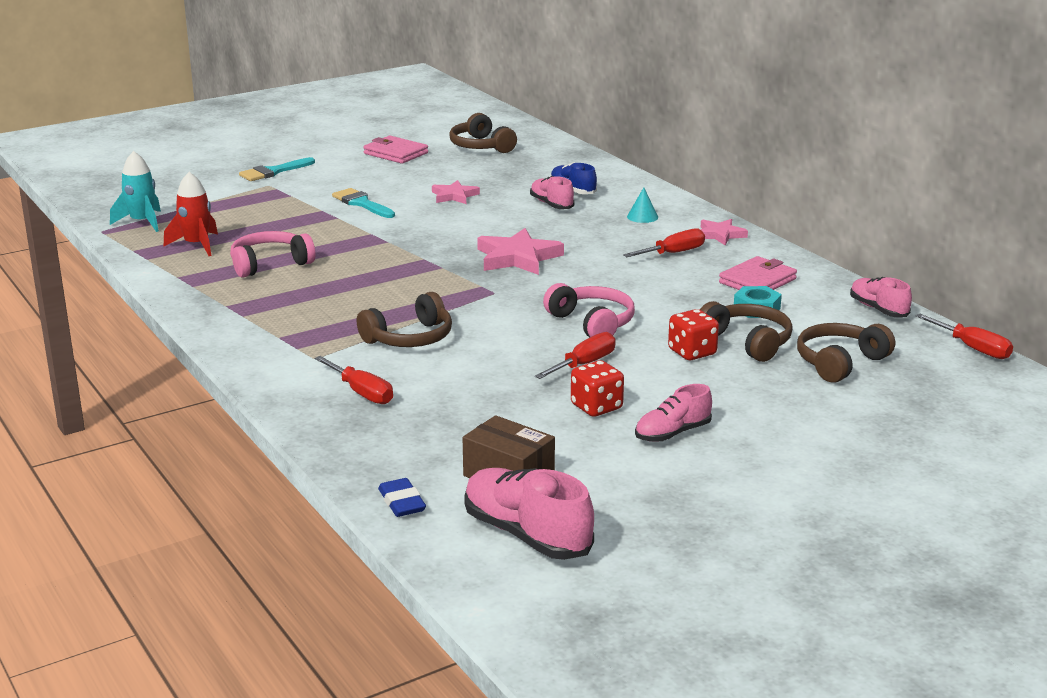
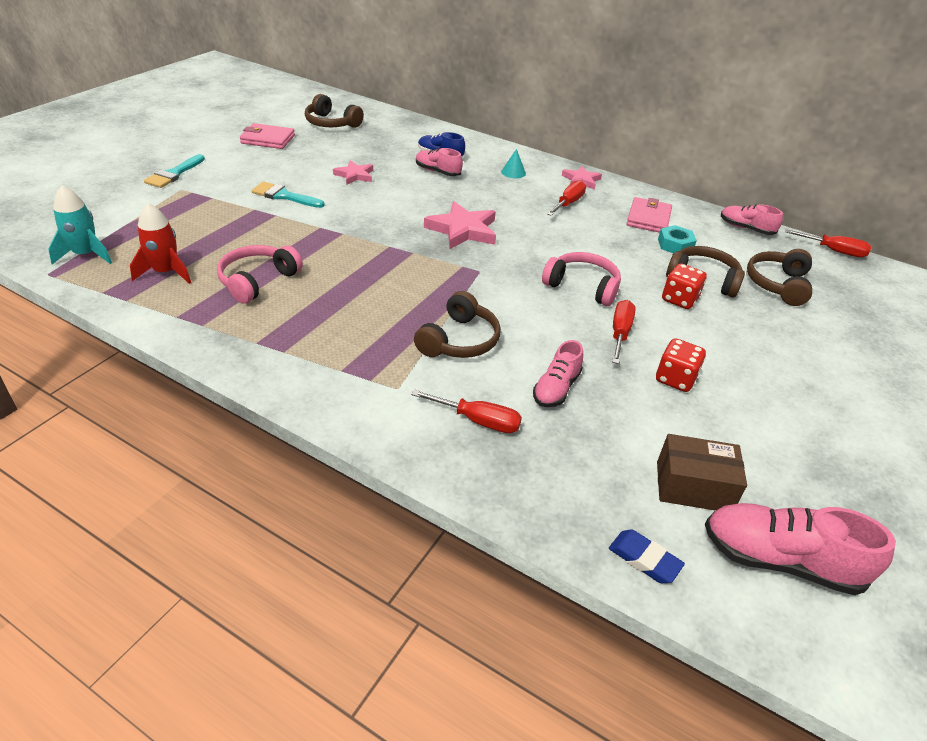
camera: 30 degrees left, 15 degrees up
pink shoe [635,384,712,442] -> pink shoe moved to [533,340,583,407]

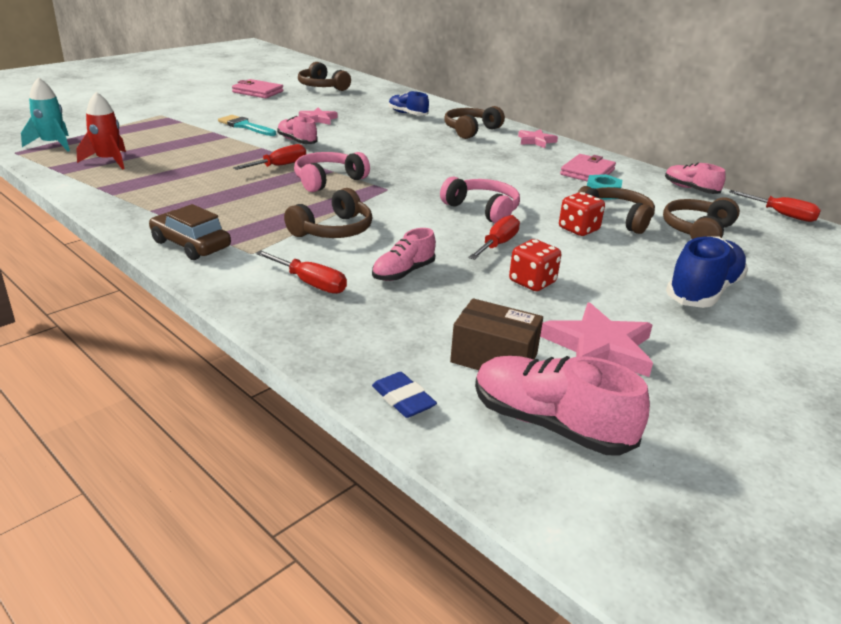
camera: 15 degrees right, 10 degrees down
turquoise brush [144,154,205,188] -> none
pink headphones [217,245,303,304] -> pink headphones moved to [294,152,370,192]
pink shoe [416,148,463,176] -> pink shoe moved to [277,116,318,144]
pink star [424,201,496,250] -> pink star moved to [540,302,653,377]
turquoise cone [501,149,526,178] -> brown headphones [444,106,505,139]
red screwdriver [547,180,586,216] -> red screwdriver moved to [233,144,306,170]
none -> brown car [149,204,231,260]
none -> blue shoe [666,236,748,308]

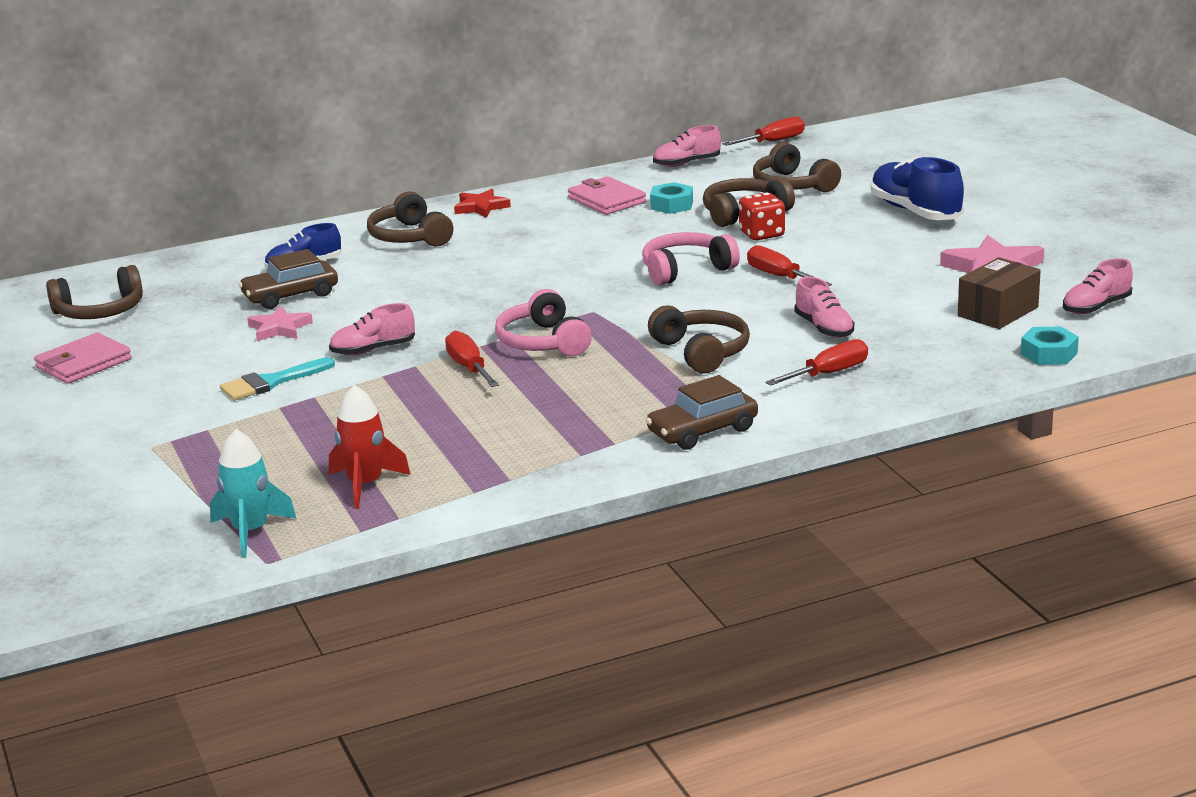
camera: 65 degrees left, 5 degrees down
blue eraser [372,372,437,418] -> turquoise nut [1021,327,1079,365]
pink shoe [475,356,650,455] -> pink shoe [1063,258,1133,314], size x0.62
red dice [509,239,561,291] -> none
pink star [518,129,558,148] -> red star [454,189,511,218]
none -> brown car [238,249,338,309]

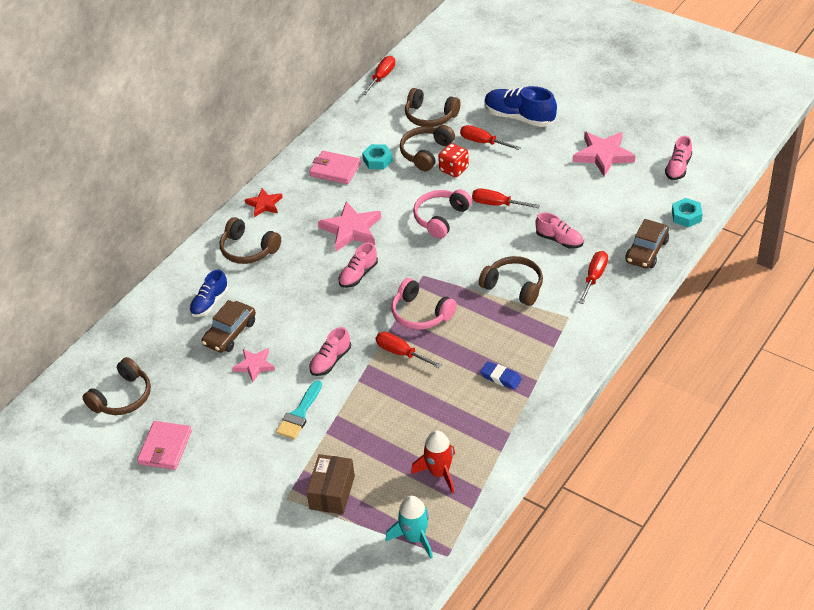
camera: 30 degrees left, 20 degrees up
brown car [645,375,758,450] -> brown car moved to [625,219,669,269]
pink shoe [653,125,721,167] -> pink shoe moved to [338,243,378,288]
brown box [958,257,1041,329] -> brown box moved to [306,454,355,514]
none -> pink star [318,201,381,251]
none -> red screwdriver [460,125,521,150]
none -> blue eraser [480,361,522,390]

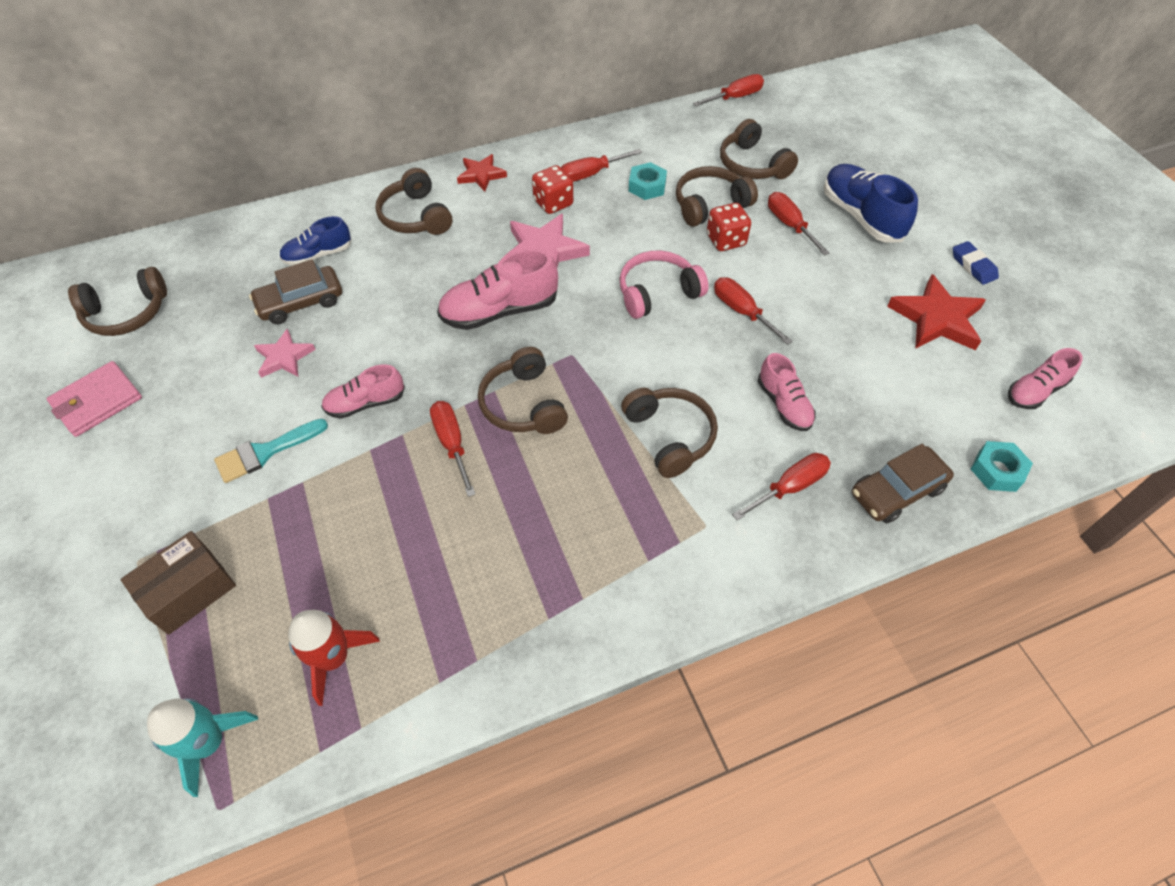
camera: 30 degrees right, 10 degrees up
pink wallet [309,151,361,184] -> red screwdriver [561,149,642,182]
pink shoe [338,243,378,288] -> pink shoe [437,249,558,330], size x1.62
pink headphones [392,278,457,330] -> brown headphones [478,347,568,434]
blue eraser [480,361,522,390] -> blue eraser moved to [953,241,999,285]
pink star [573,132,636,177] -> red star [887,274,986,350]
none -> red dice [532,165,573,214]

